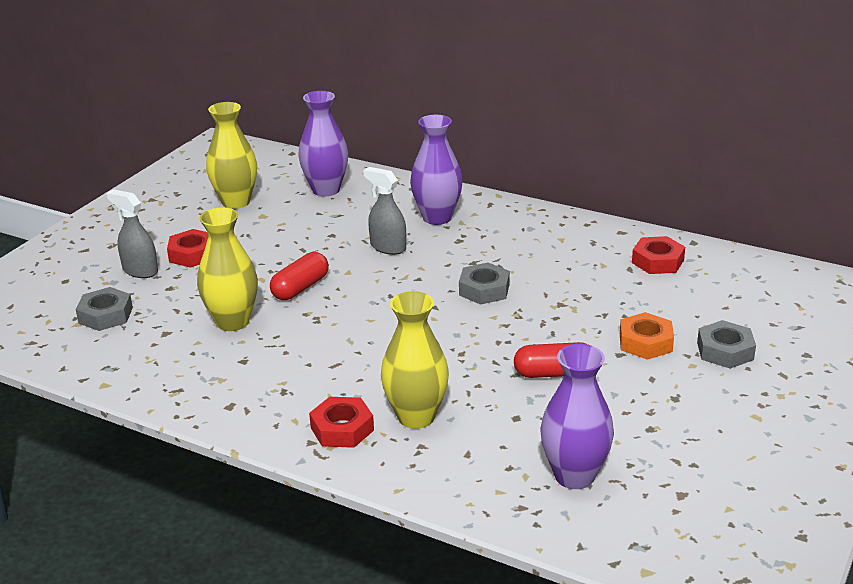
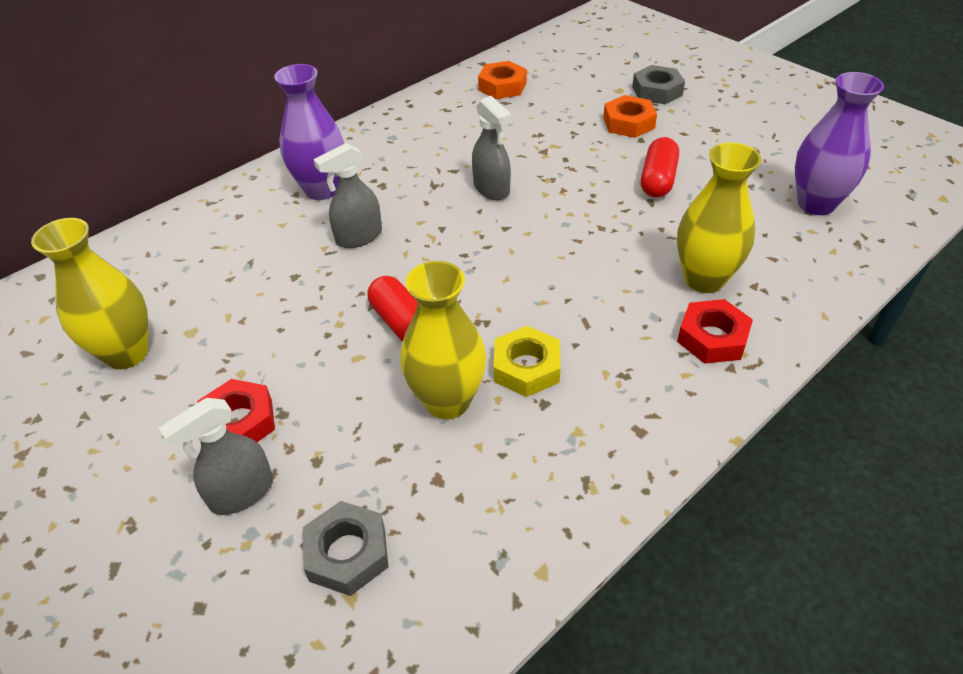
camera: 70 degrees left, 15 degrees up
purple vase [298,91,348,196] -> none
grey nut [459,262,510,305] -> grey spray bottle [472,96,511,200]
red nut [632,236,685,274] -> orange nut [478,61,527,99]
none -> yellow nut [493,326,561,397]

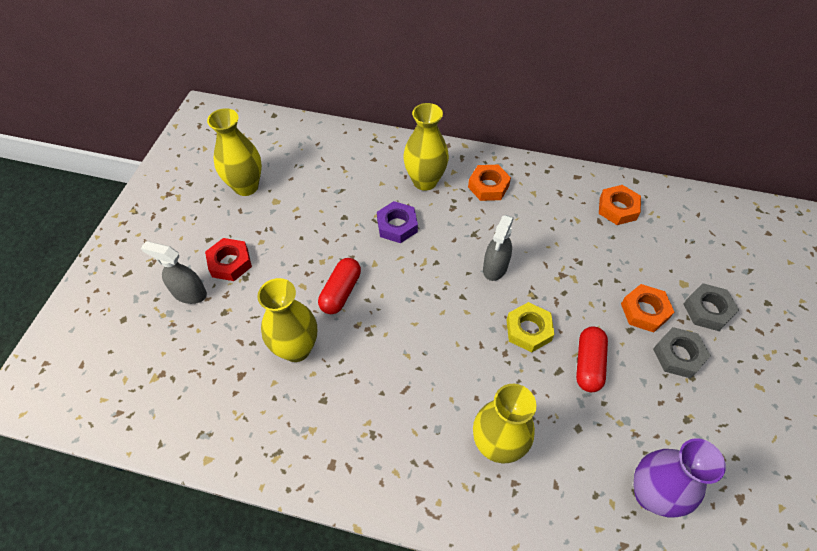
camera: 55 degrees right, 10 degrees up
purple vase [274,64,345,200] -> yellow vase [403,103,449,191]
grey nut [303,501,389,596] -> grey nut moved to [653,327,711,378]
grey spray bottle [313,143,382,248] -> purple nut [377,201,418,243]
yellow nut [493,326,561,397] -> yellow nut moved to [507,302,555,353]
red capsule [641,137,679,198] -> red capsule turned 60 degrees counterclockwise [576,326,608,392]
red nut [677,299,753,364] -> none
none -> orange nut [468,165,511,201]

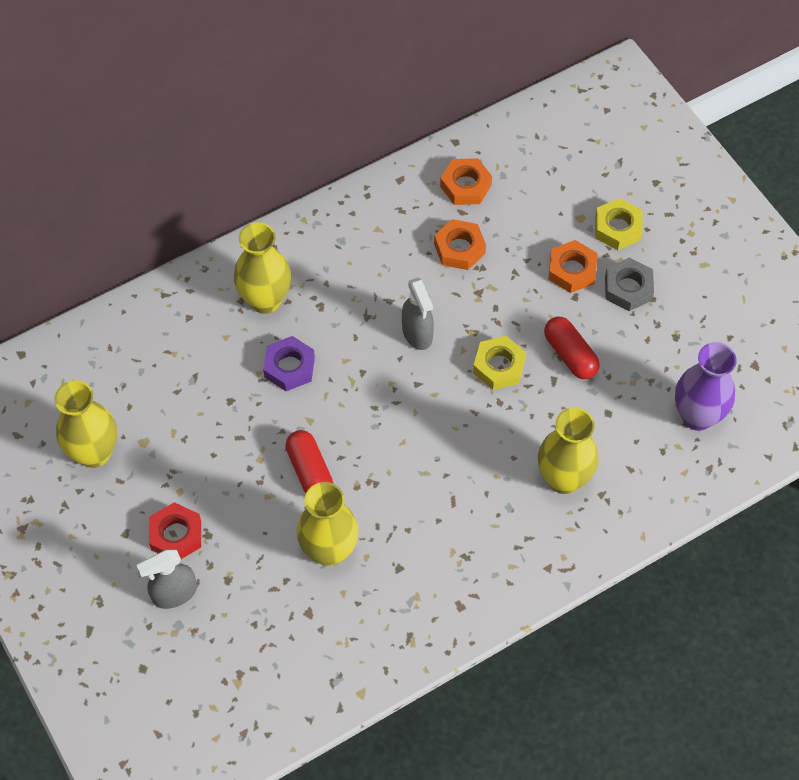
camera: 45 degrees left, 5 degrees up
orange nut [468,165,511,201] -> orange nut moved to [434,219,486,270]
grey nut [683,283,739,331] -> yellow nut [595,198,643,250]

